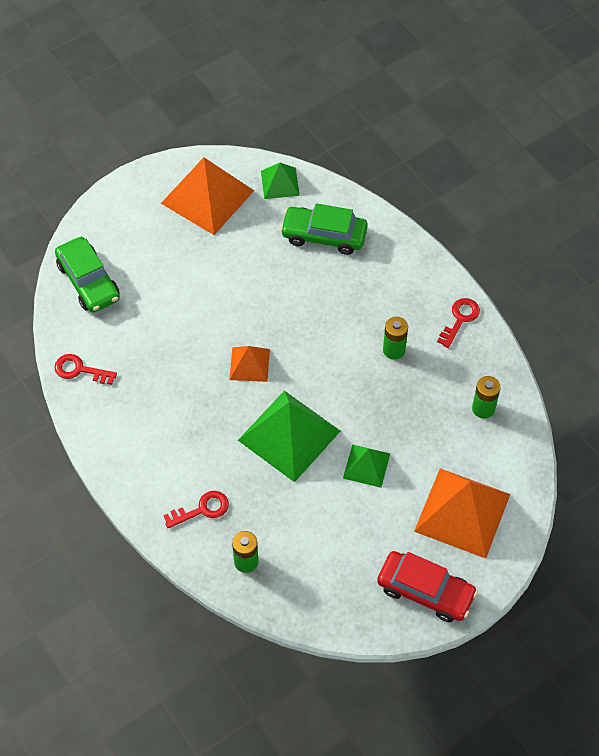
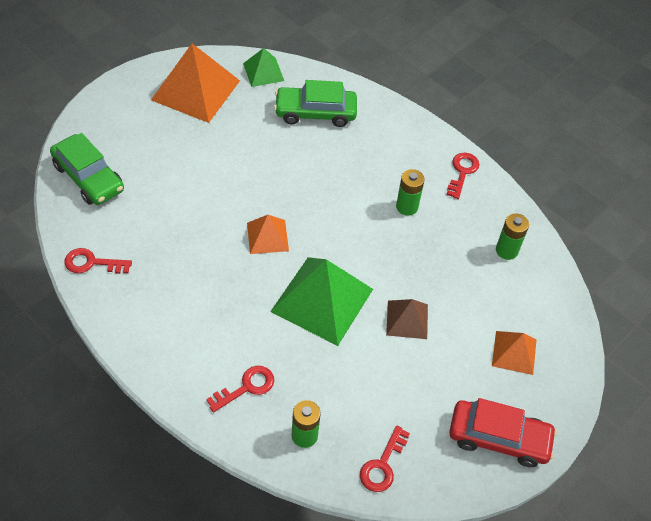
camera: 15 degrees left, 5 degrees down
green pyramid [343,444,390,488] -> brown pyramid [386,299,428,339]
orange pyramid [414,468,510,558] -> orange pyramid [492,331,537,375], size x0.53
none -> red key [360,426,410,492]

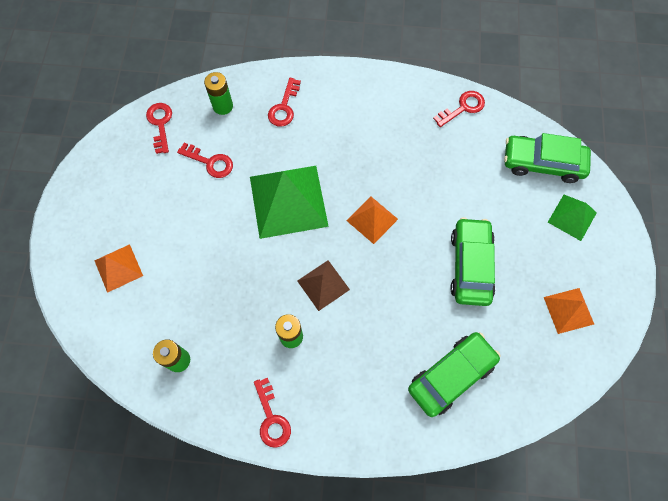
camera: 145 degrees right, 15 degrees up
orange pyramid [151,44,240,123] -> orange pyramid [544,288,594,334], size x0.53
green pyramid [243,48,284,87] -> green pyramid moved to [548,195,597,241]
brown pyramid [386,299,428,339] -> brown pyramid moved to [297,260,350,311]
red car [449,398,557,467] -> none
none -> red key [177,143,233,178]
none -> green car [450,217,495,306]

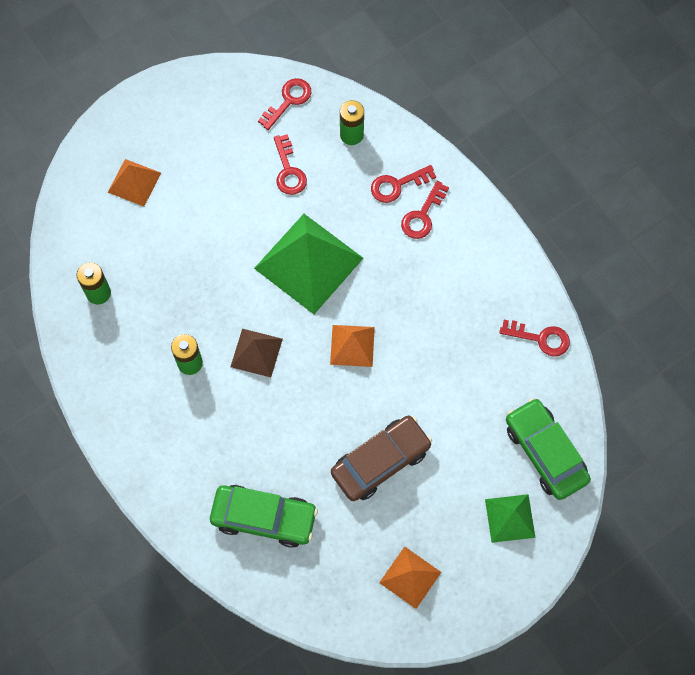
camera: 50 degrees right, 0 degrees up
red key [254,378,291,448] -> red key moved to [401,181,449,239]
green car [450,217,495,306] -> brown car [331,416,432,501]

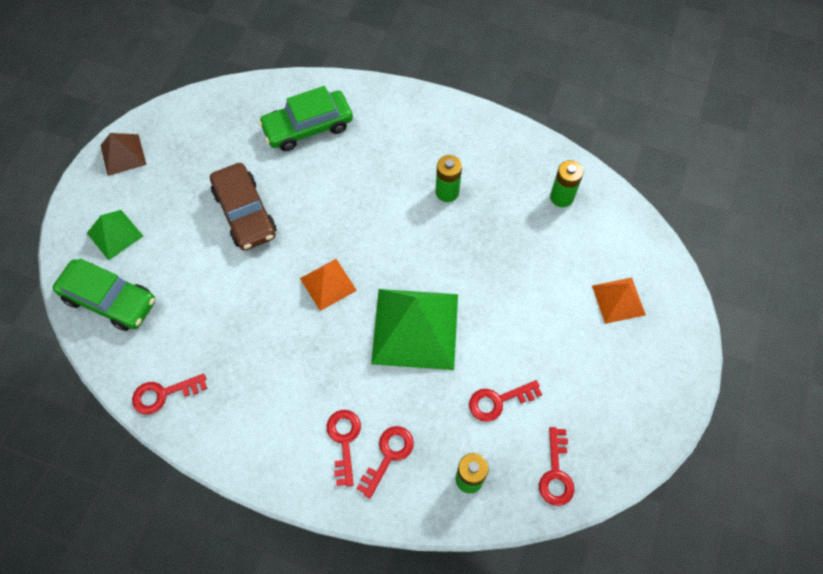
camera: 145 degrees right, 5 degrees down
brown pyramid [230,329,283,377] -> brown pyramid moved to [100,133,147,176]
red key [274,134,307,195] -> red key turned 60 degrees counterclockwise [469,380,542,422]
brown car [331,416,432,501] -> brown car turned 45 degrees counterclockwise [210,163,276,251]
orange pyramid [379,547,441,609] -> none

